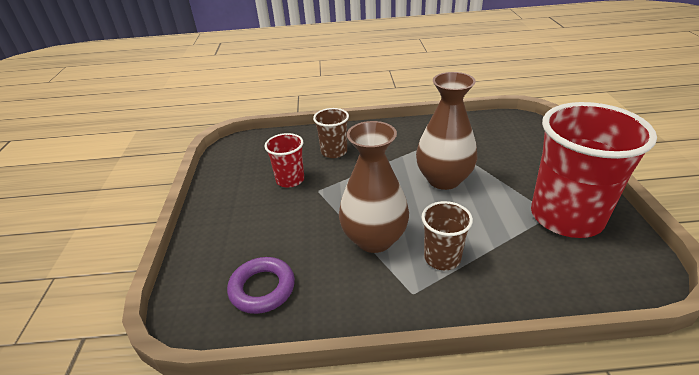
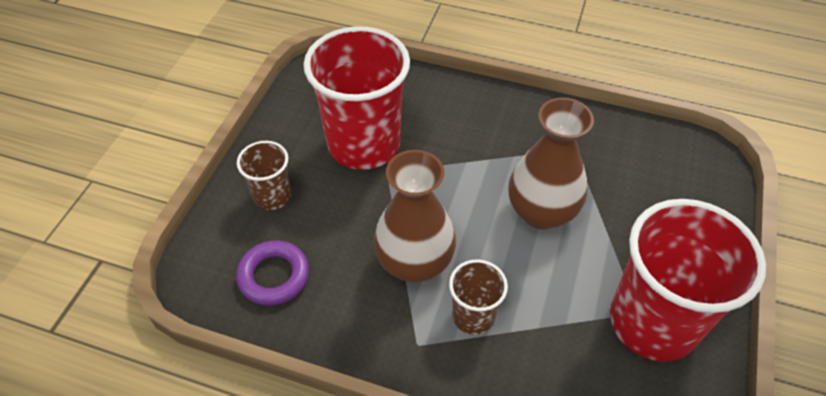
camera: 20 degrees right, 15 degrees up
red cup [265,133,304,187] -> red cup [303,26,410,170], size x2.05
brown cup [313,108,349,158] -> brown cup moved to [237,141,291,210]

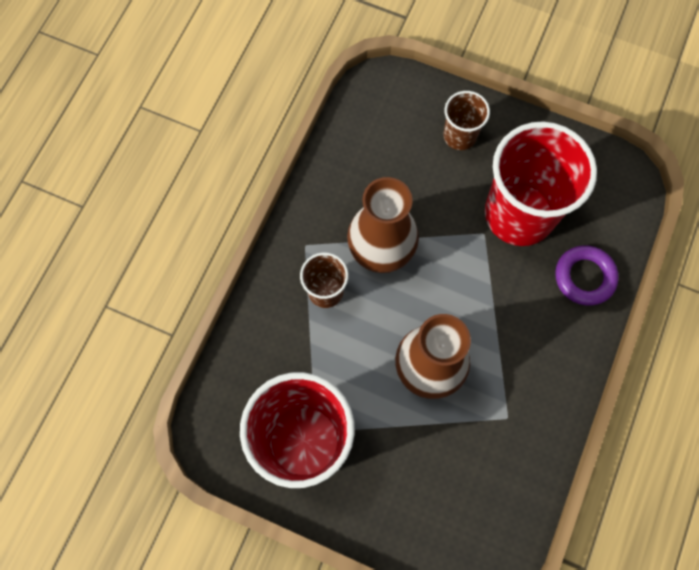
camera: 95 degrees right, 20 degrees up
purple ring [236,240,309,306] -> purple ring moved to [555,245,619,306]

